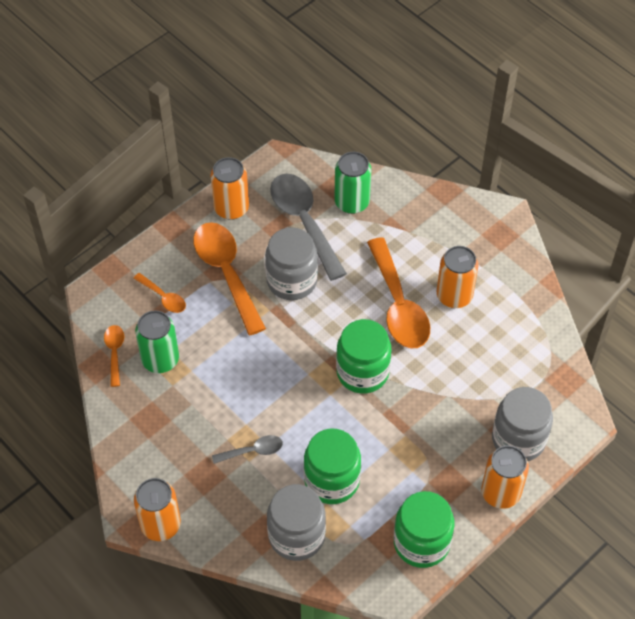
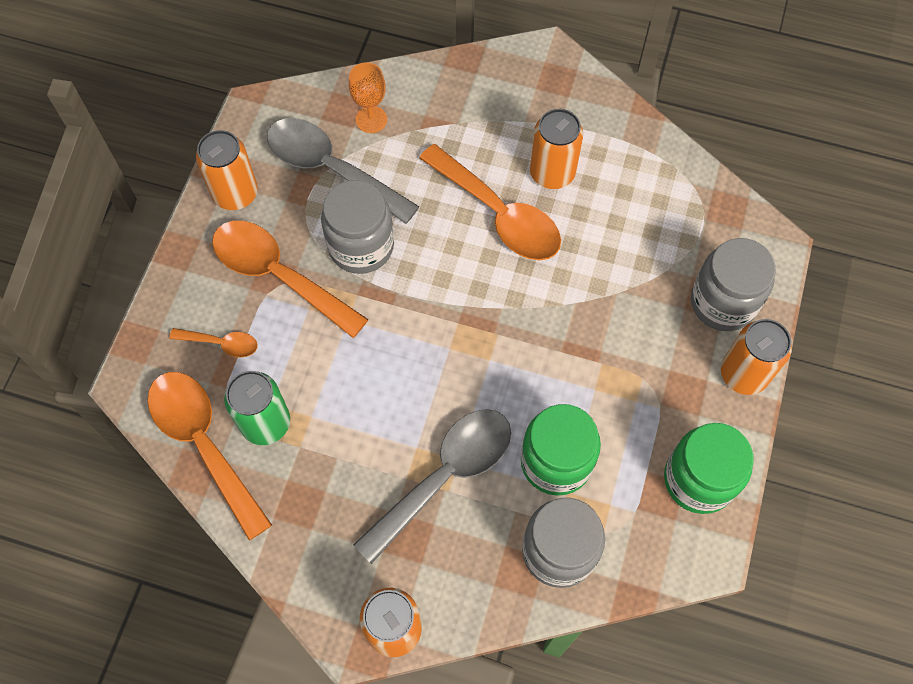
camera: 30 degrees left, 10 degrees up
orange spoon [104,325,124,387] -> orange spoon [147,372,272,540], size x2.07
grey spoon [212,435,283,464] -> grey spoon [353,409,511,564], size x2.07
green can [334,152,372,214] -> orange goblet [349,62,387,133]
green jar [336,319,391,394] -> none

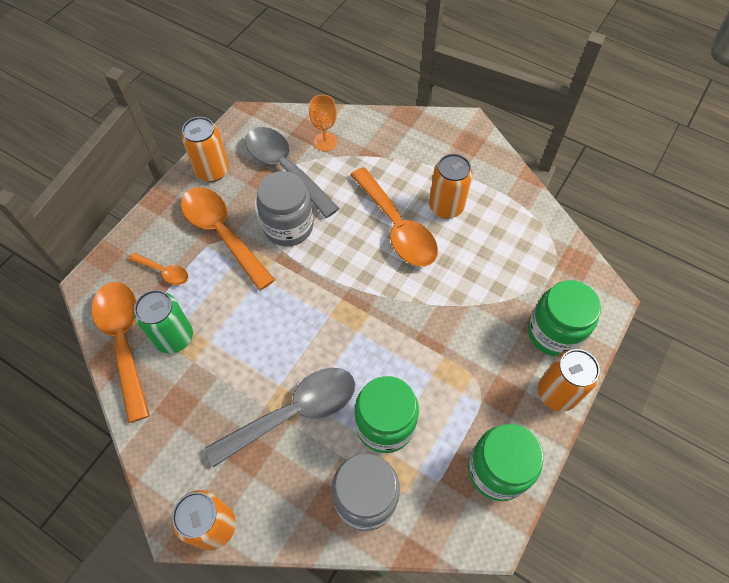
camera: 15 degrees right, 5 degrees down
grey jar [691,238,776,331] -> green jar [528,280,601,357]

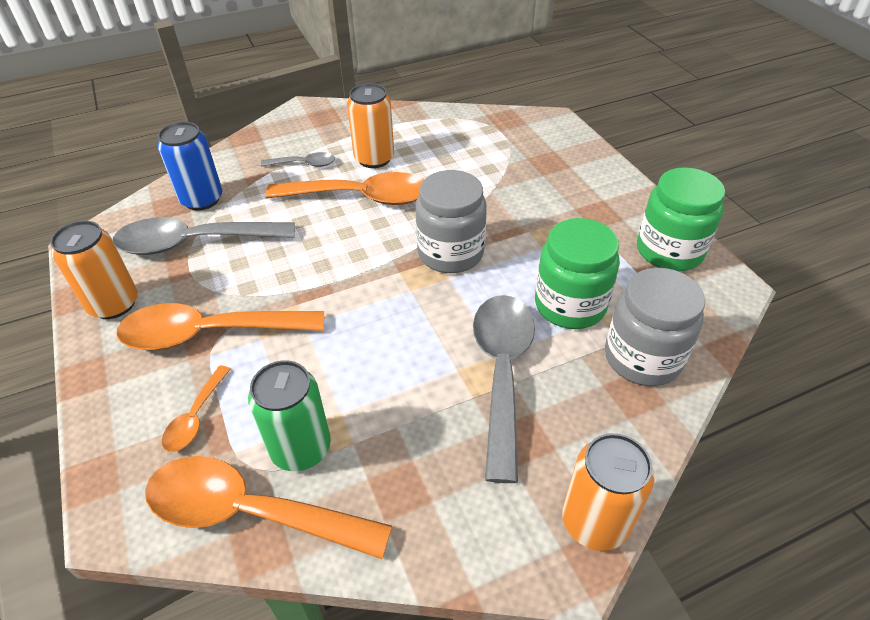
camera: 55 degrees left, 15 degrees down
orange spoon [129,253,188,285] -> orange spoon turned 135 degrees clockwise [162,365,231,452]
grey jar [256,171,313,246] -> grey jar moved to [416,170,487,273]
orange goblet [309,95,337,151] -> blue can [158,122,222,211]
green jar [528,280,601,357] -> none
orange can [538,349,600,412] -> none
none -> grey spoon [261,152,335,167]

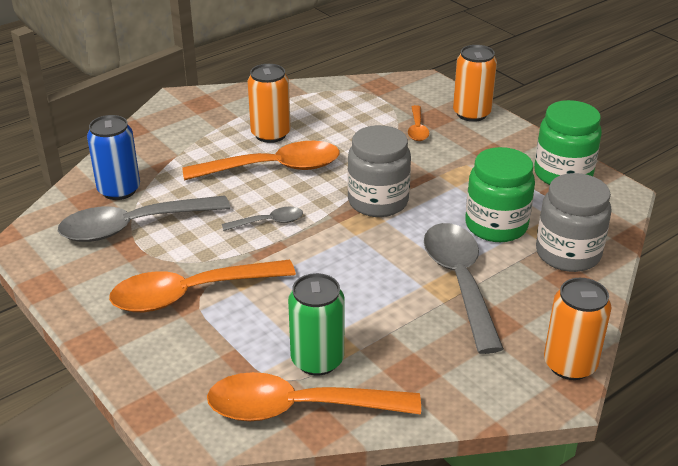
camera: 15 degrees left, 10 degrees down
orange can [50,221,138,319] -> orange can moved to [453,45,497,122]
orange spoon [162,365,231,452] -> orange spoon moved to [408,105,429,141]
grey spoon [261,152,335,167] -> grey spoon moved to [222,207,303,231]

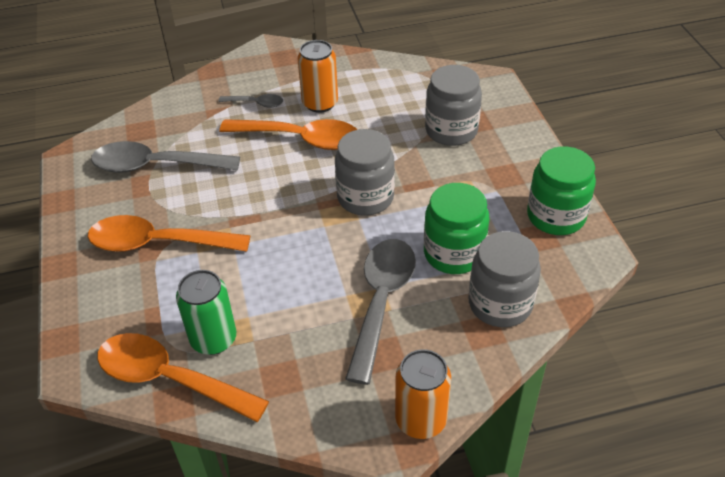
camera: 25 degrees right, 10 degrees up
blue can [87,115,140,200] -> none
grey spoon [222,207,303,231] -> grey spoon moved to [218,94,283,107]
orange spoon [408,105,429,141] -> grey jar [425,65,482,146]
orange can [453,45,497,122] -> none

